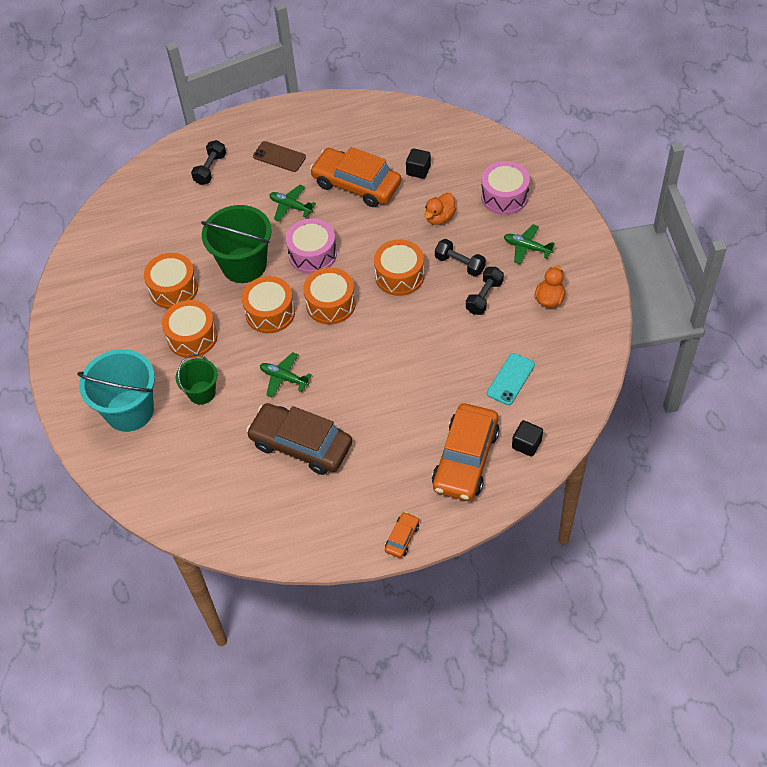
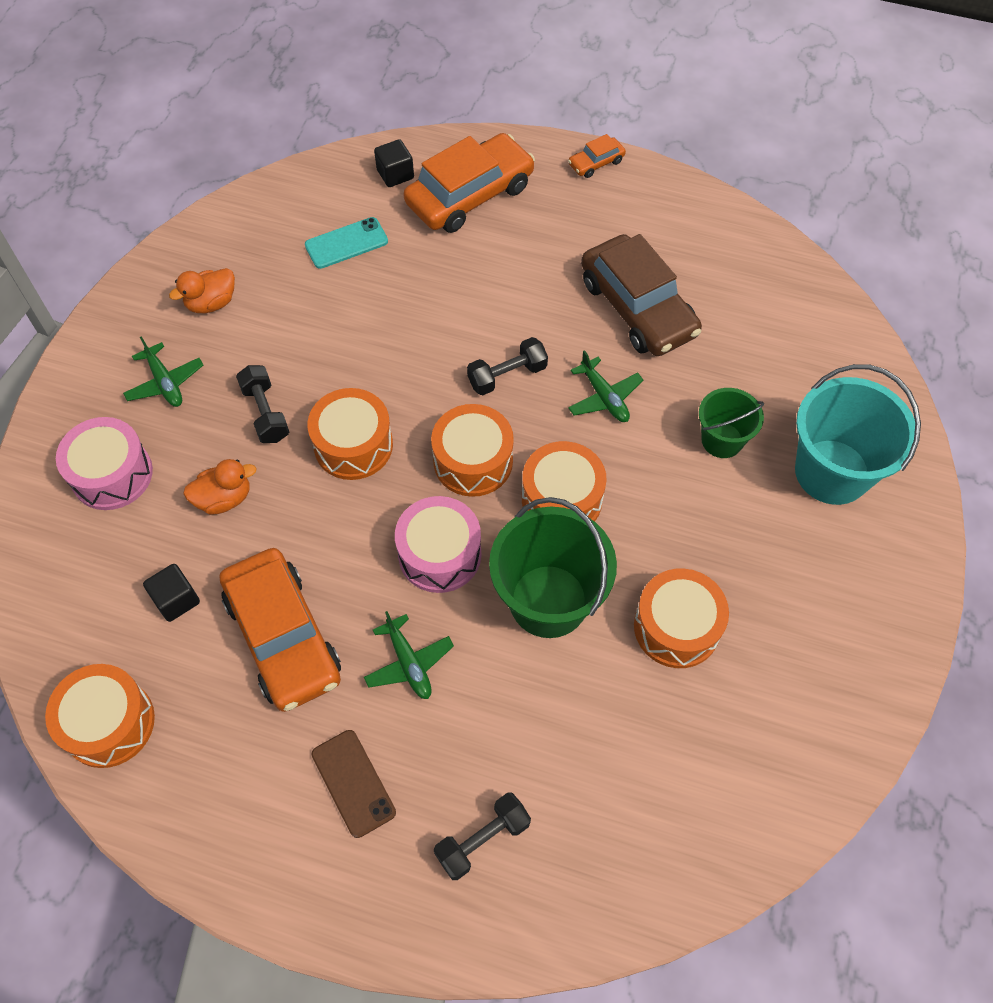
camera: 150 degrees left, 5 degrees up
orange drum [162,300,217,358] -> orange drum moved to [45,664,155,768]
black dumbbell [466,267,504,315] -> black dumbbell moved to [467,337,548,395]

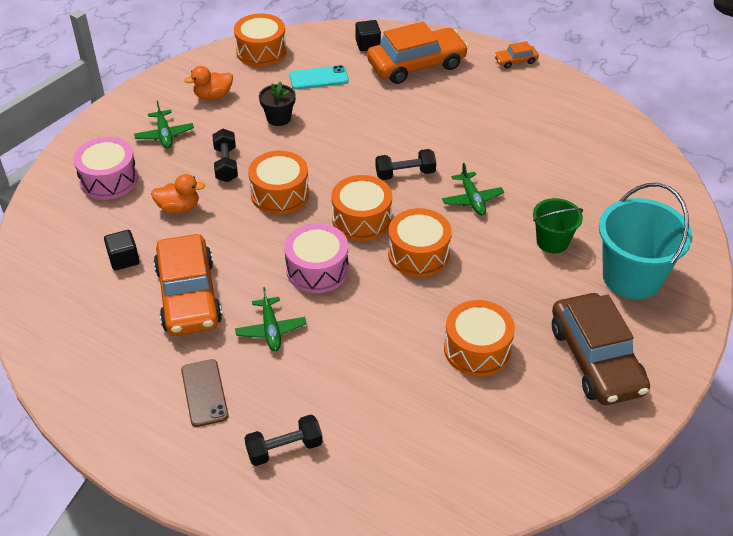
camera: 15 degrees right, 15 degrees down
orange drum [45,664,155,768] -> orange drum moved to [234,13,287,67]
green bucket [489,497,617,638] -> none
brown car [581,234,702,356] -> brown car moved to [552,293,650,405]
none -> black flower pot [259,81,296,126]

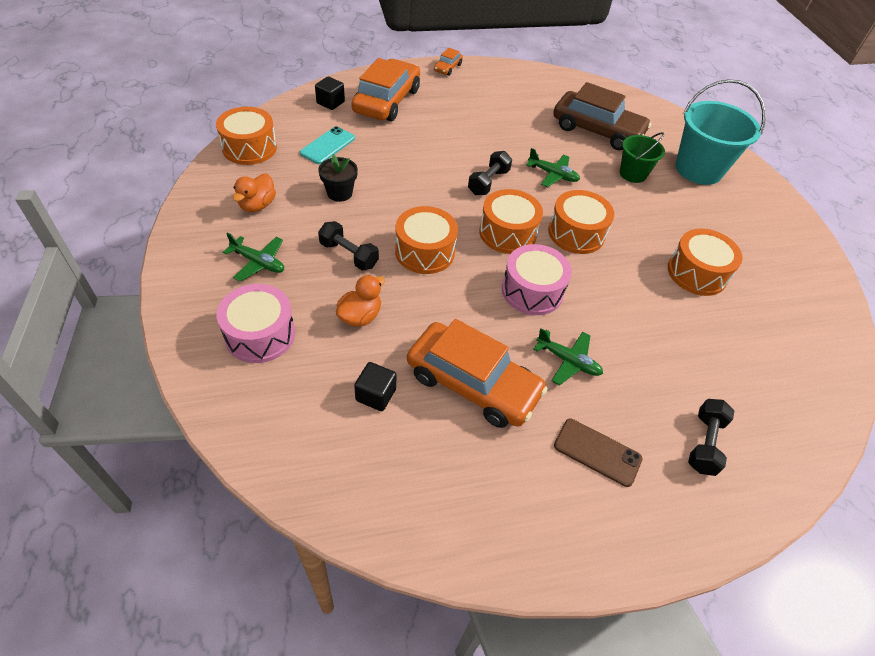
camera: 50 degrees left, 5 degrees up
brown car [552,293,650,405] -> brown car moved to [553,82,652,150]

